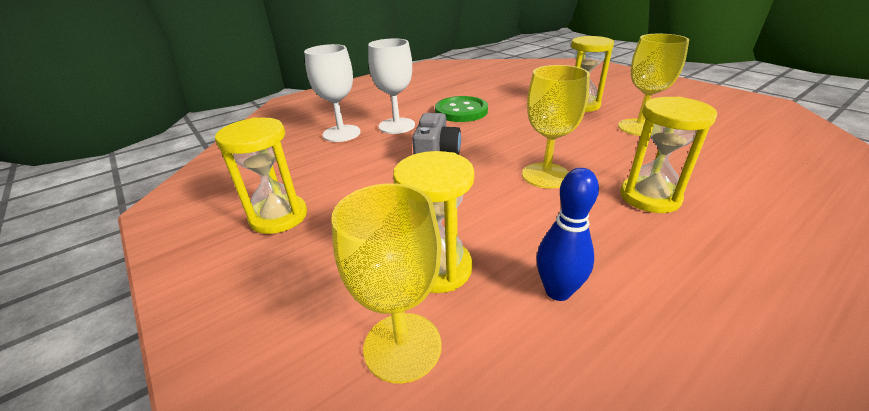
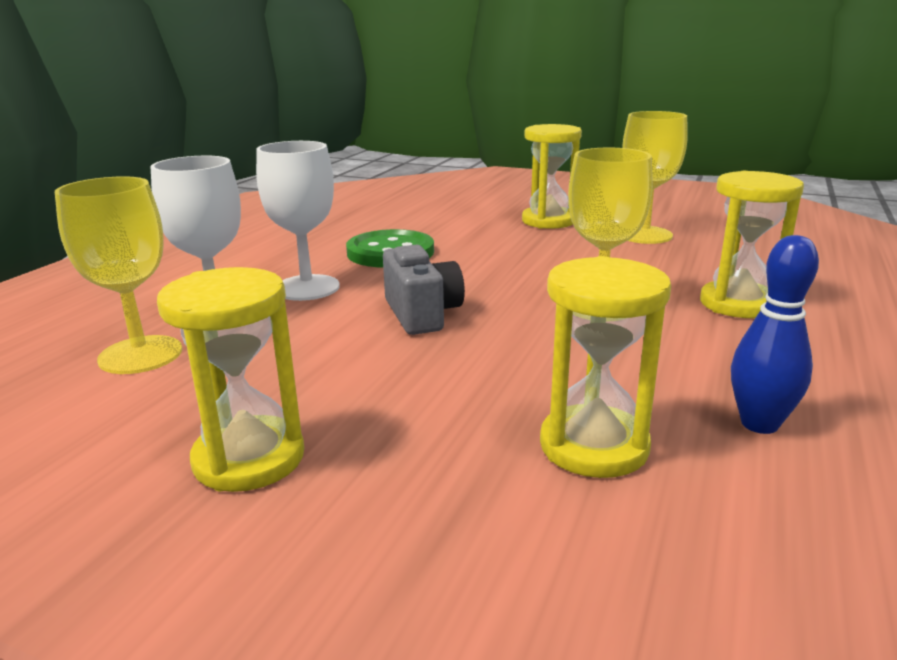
camera: 30 degrees left, 10 degrees down
yellow goblet [331,183,442,384] -> yellow goblet moved to [55,176,182,374]

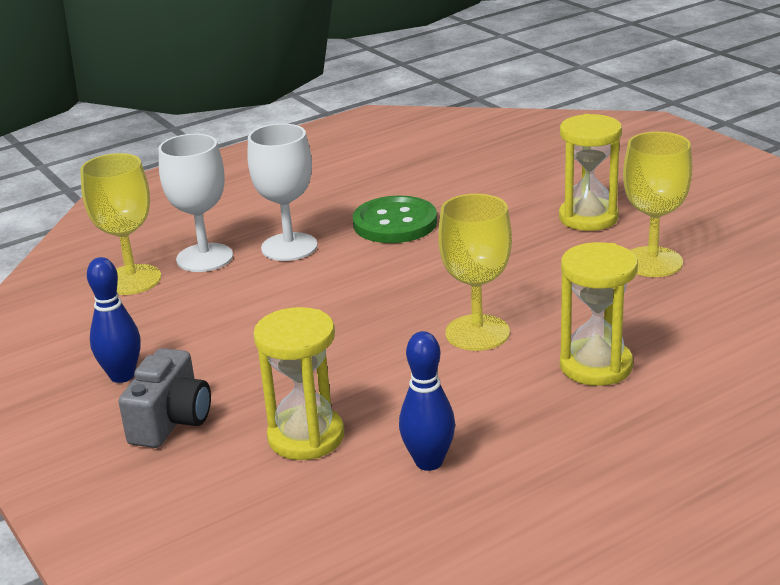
camera: 35 degrees right, 5 degrees up
yellow hourglass [157,267,304,492] -> blue bowling pin [87,257,141,383]
grey camera [383,245,465,335] -> grey camera moved to [118,348,211,448]

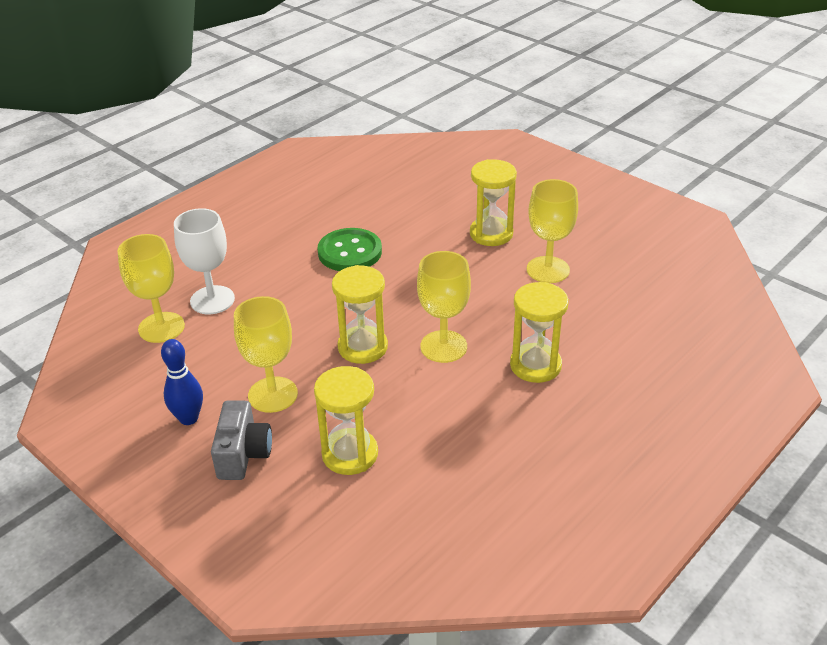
camera: 15 degrees left, 10 degrees up
white goblet [247,124,317,261] -> none
blue bowling pin [399,331,455,471] -> none
none -> yellow goblet [234,296,298,413]
none -> yellow hourglass [332,265,388,364]

